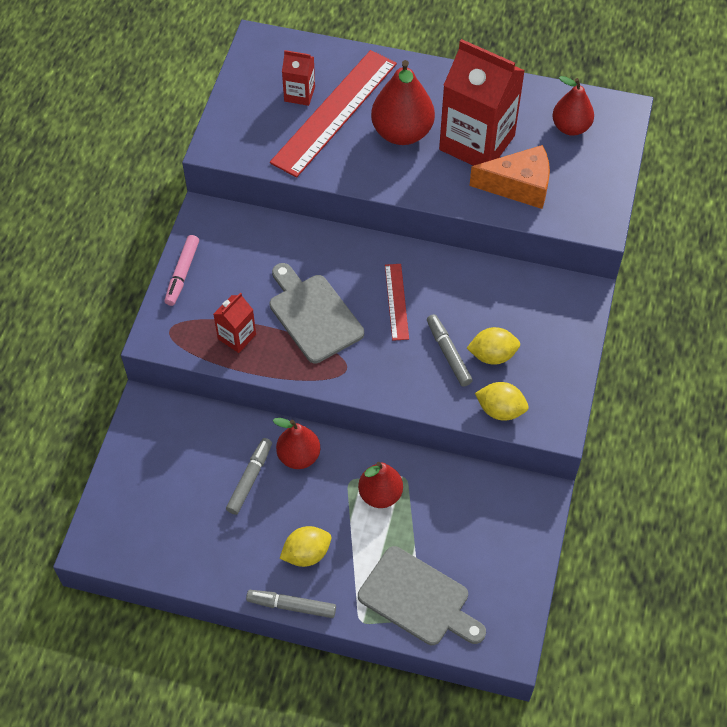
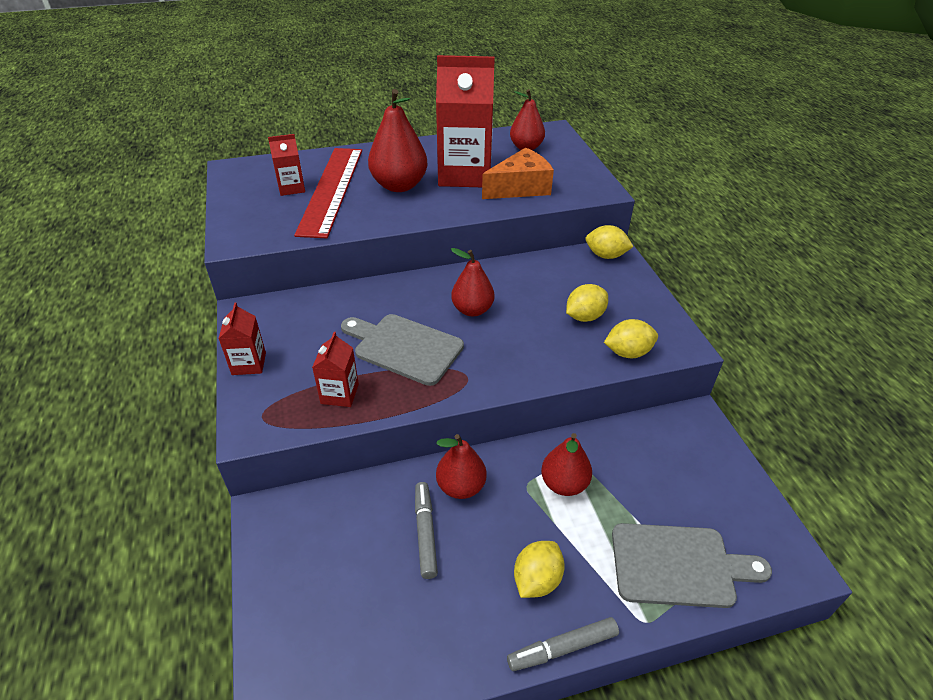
camera: 30 degrees left, 15 degrees down
pink marker [165,235,199,306] -> red carton [218,302,266,375]
red ruler [385,264,409,341] -> red pear [451,248,494,316]
grey marker [427,314,473,387] -> none
none -> yellow lemon [586,225,634,259]

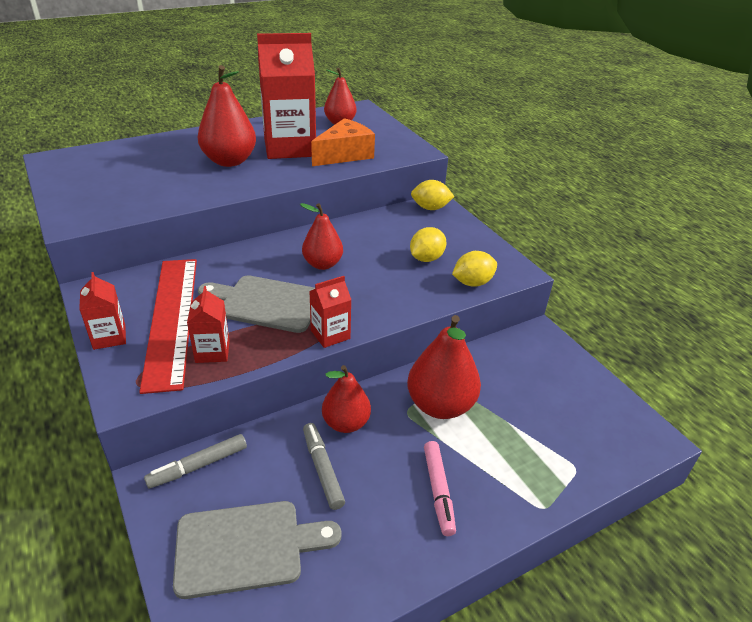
camera: 15 degrees left, 5 degrees down
red carton [268,134,305,196] -> red carton moved to [309,276,352,348]
red ruler [294,148,362,238] -> red ruler moved to [139,259,197,394]
grey marker [507,617,619,671] -> grey marker moved to [144,434,247,489]
yellow lemon [514,541,565,598] -> pink marker [424,441,456,536]
red pear [541,433,592,496] -> red pear [407,315,481,419], size x1.52
grey cutting board [612,523,772,608] -> grey cutting board moved to [173,501,341,599]

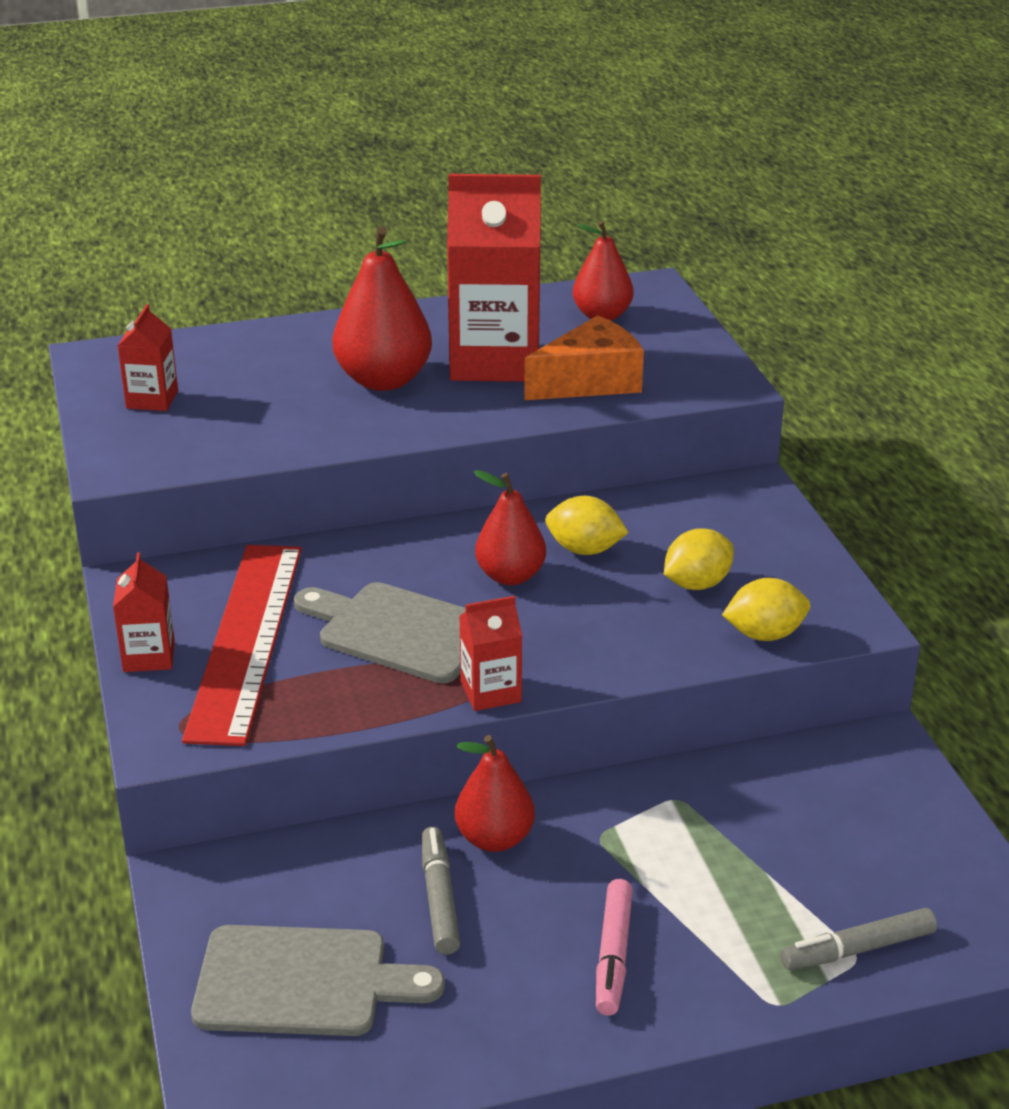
camera: 15 degrees right, 5 degrees down
grey marker [144,434,247,489] -> grey marker moved to [780,908,937,970]
red carton [187,286,230,363] -> red carton moved to [118,304,178,411]
red pear [407,315,481,419] -> none
yellow lemon [411,180,455,210] -> yellow lemon moved to [545,496,629,555]

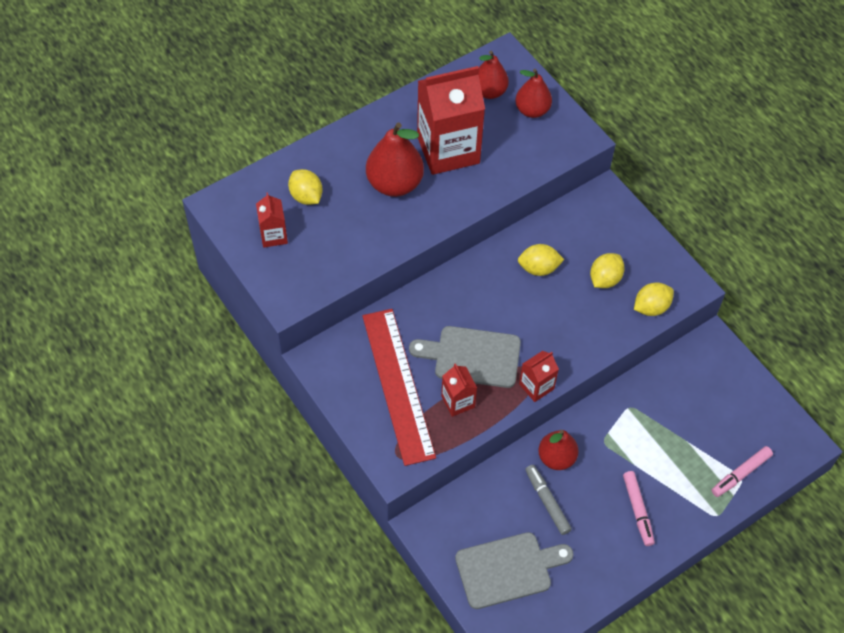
camera: 20 degrees left, 25 degrees up
red carton [113,552,175,672] -> red carton moved to [441,363,477,417]
red pear [474,470,546,585] -> red pear moved to [515,69,552,118]
orange cheese [524,315,644,400] -> none
grey marker [780,908,937,970] -> pink marker [711,446,773,497]
none -> yellow lemon [288,169,323,205]

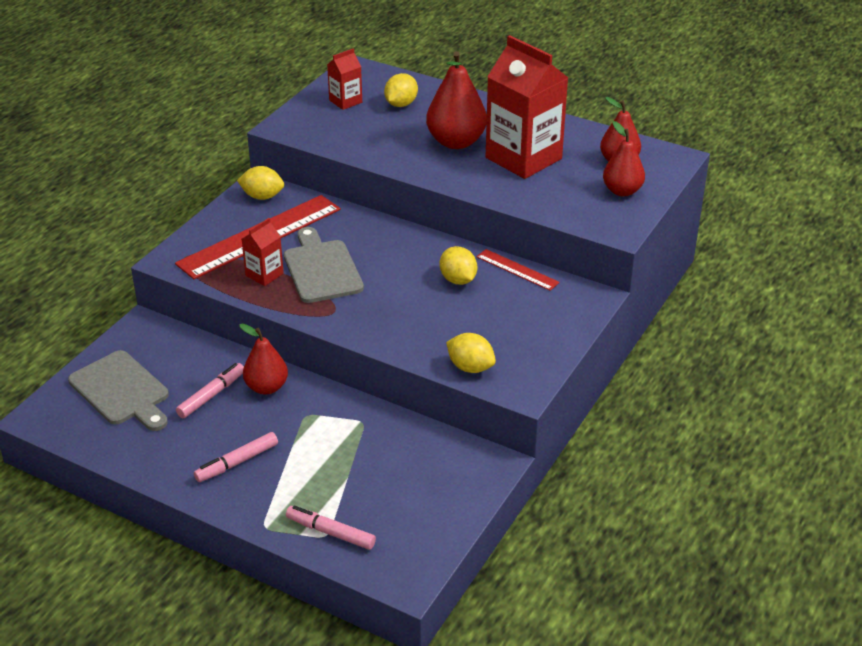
camera: 65 degrees right, 20 degrees down
red carton [519,351,559,402] -> none
grey marker [525,465,572,535] -> pink marker [176,363,244,418]
yellow lemon [590,253,625,288] -> yellow lemon moved to [237,166,284,200]
none -> red ruler [476,249,560,291]

